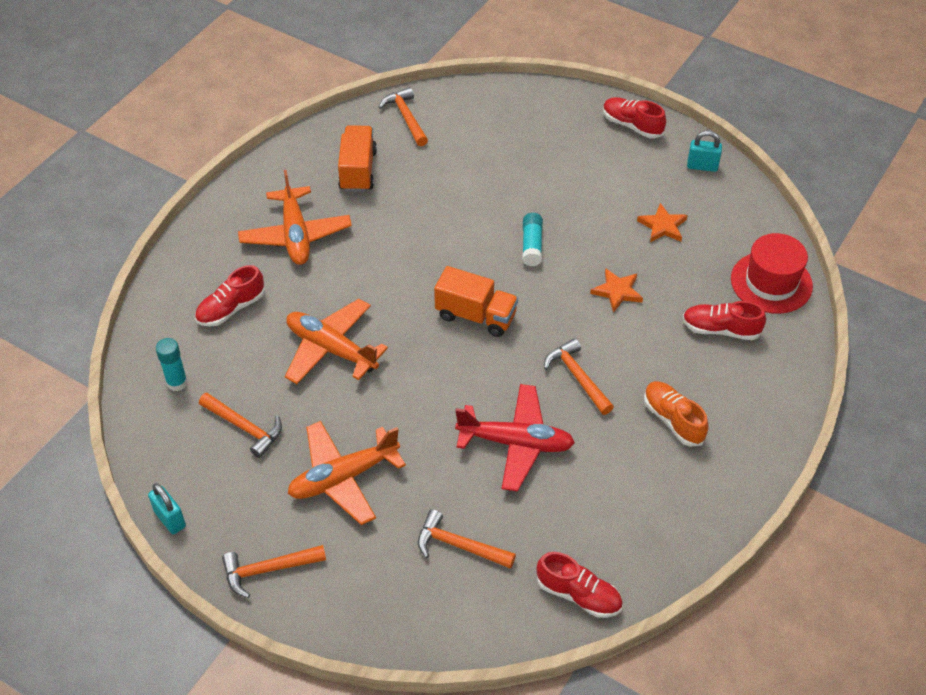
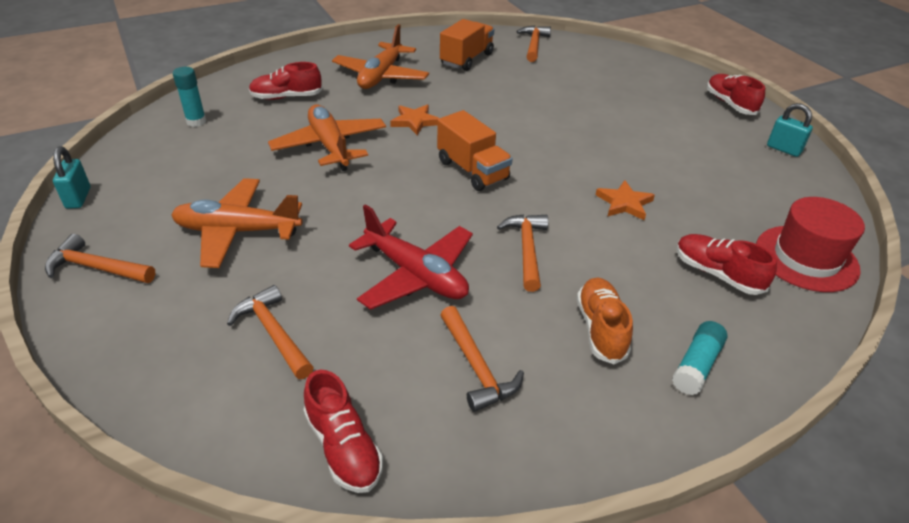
camera: 30 degrees right, 10 degrees down
orange hammer [199,393,282,458] -> orange hammer moved to [440,306,524,412]
turquoise glue stick [522,213,543,266] -> turquoise glue stick moved to [672,321,728,395]
orange star [637,203,688,242] -> orange star moved to [390,104,439,135]

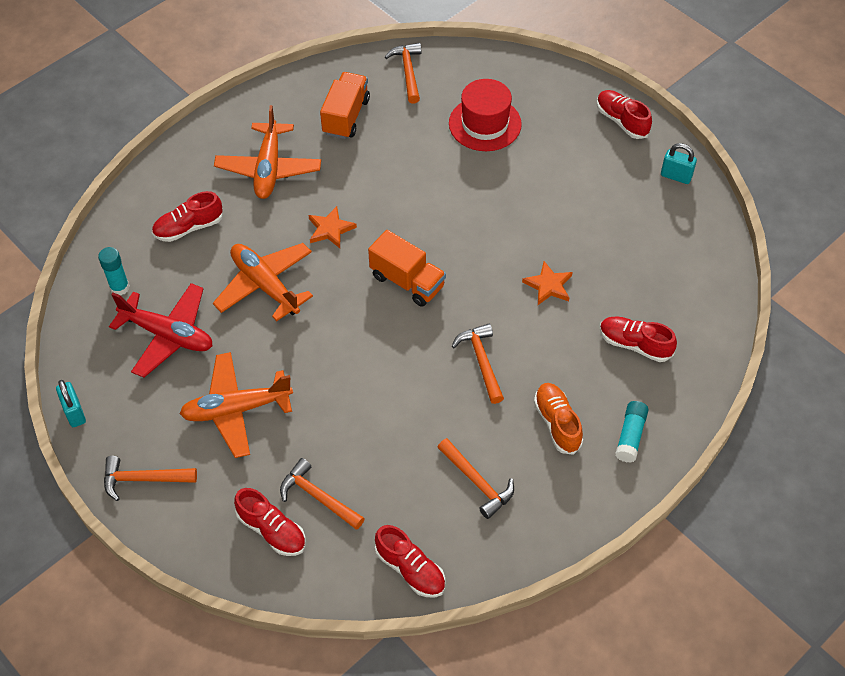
camera: 15 degrees left, 15 degrees up
red plane [349,204,473,310] -> red plane moved to [109,283,213,378]
red hat [756,197,865,292] -> red hat moved to [449,79,522,151]
none -> red shoe [234,488,306,556]

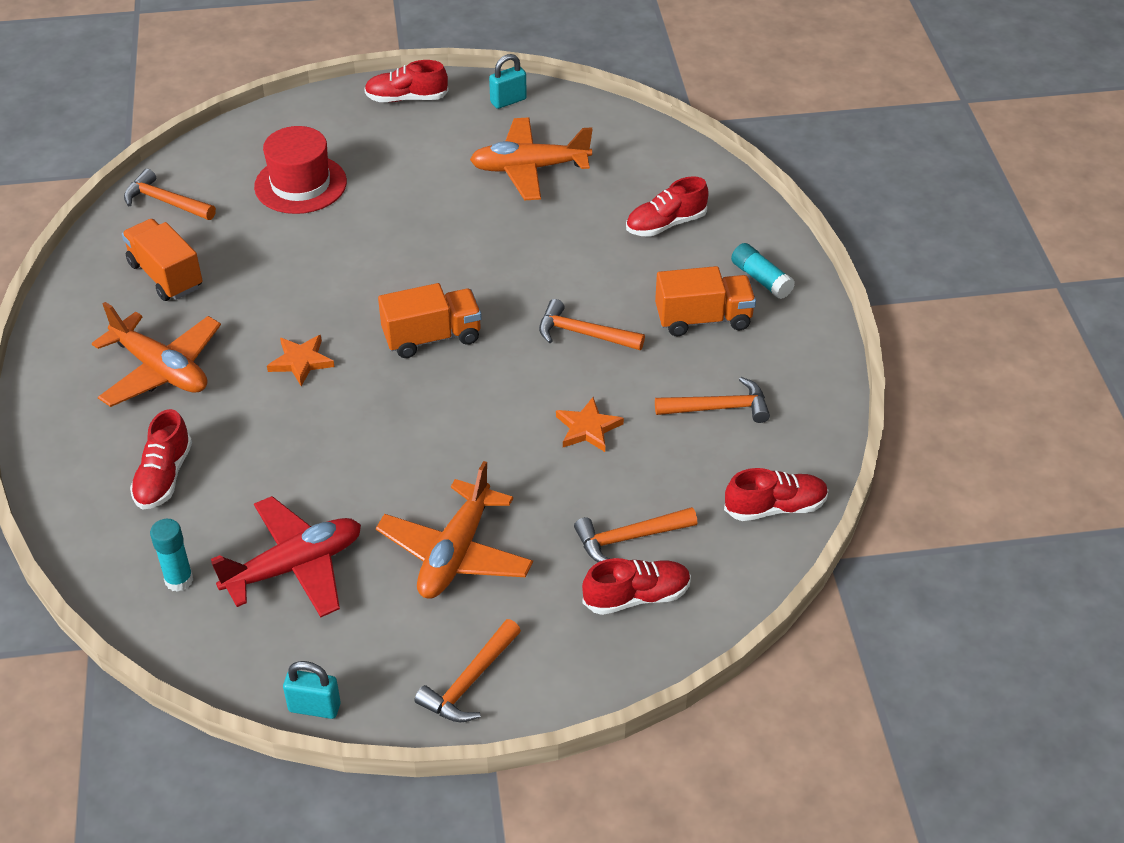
camera: 55 degrees left, 10 degrees down
orange plane [213,243,313,321] -> orange plane moved to [470,117,593,201]
orange star [522,261,573,305] -> orange star moved to [556,397,624,452]
orange shoe [534,383,583,455] -> orange truck [655,266,756,336]

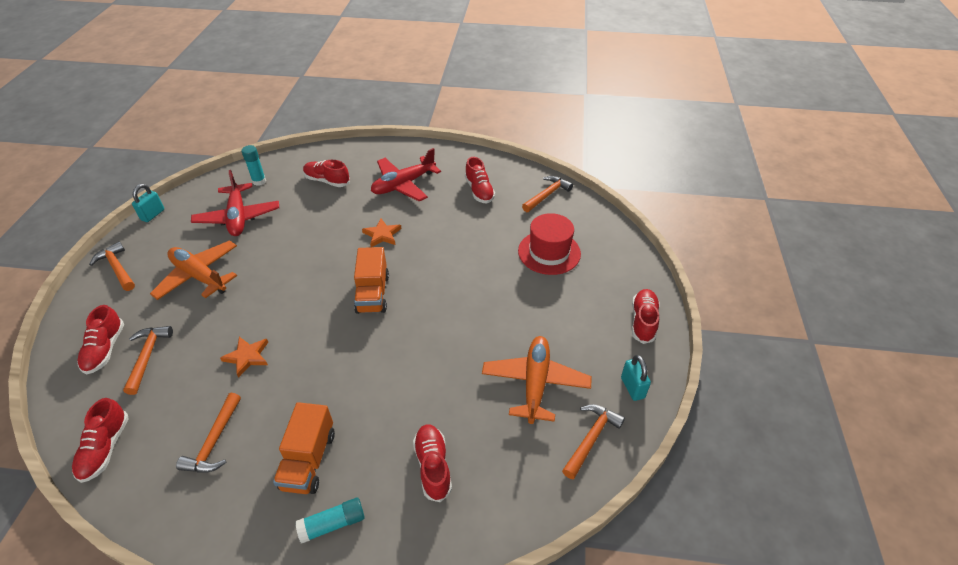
camera: 105 degrees right, 0 degrees up
orange plane [92,302,221,407] -> red plane [371,148,441,201]
orange truck [122,219,203,301] -> red shoe [465,157,495,203]
orange hammer [539,299,645,350] -> orange hammer moved to [562,404,625,479]

